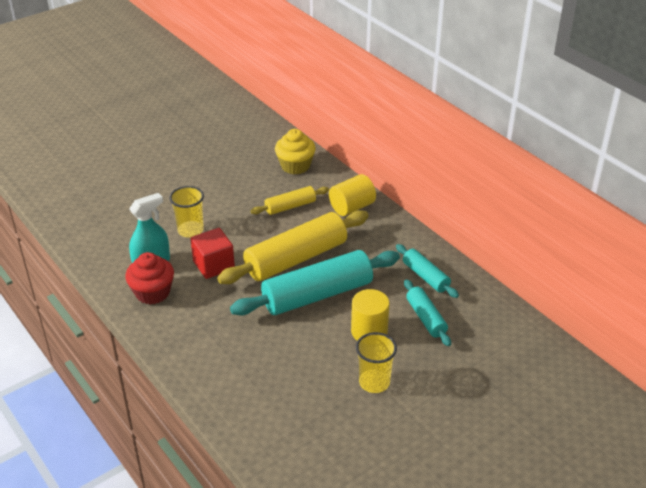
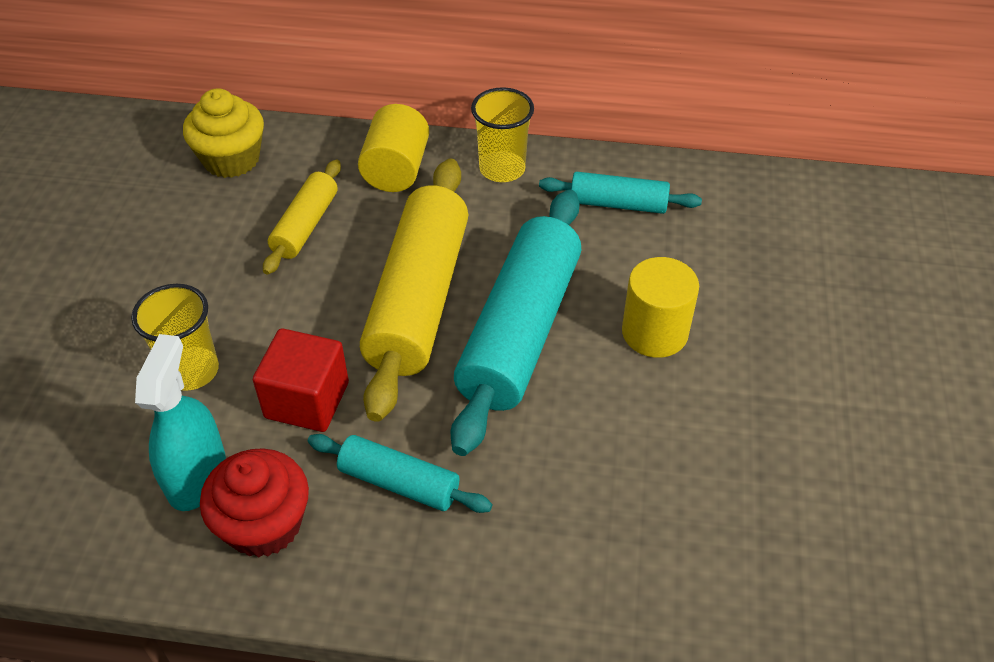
camera: 45 degrees left, 10 degrees up
yellow cup [356,332,397,393] -> yellow cup moved to [471,87,534,182]
turquoise rolling pin [404,279,451,346] -> turquoise rolling pin moved to [308,434,492,513]

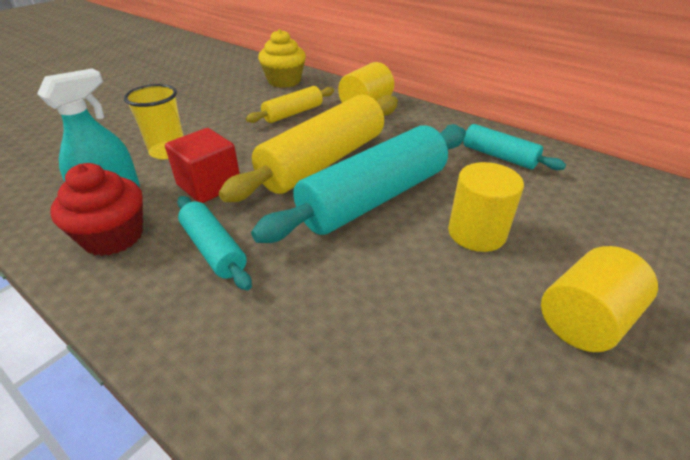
camera: 30 degrees right, 10 degrees down
yellow cup [471,87,534,182] -> none
none -> yellow cylinder [541,246,658,352]

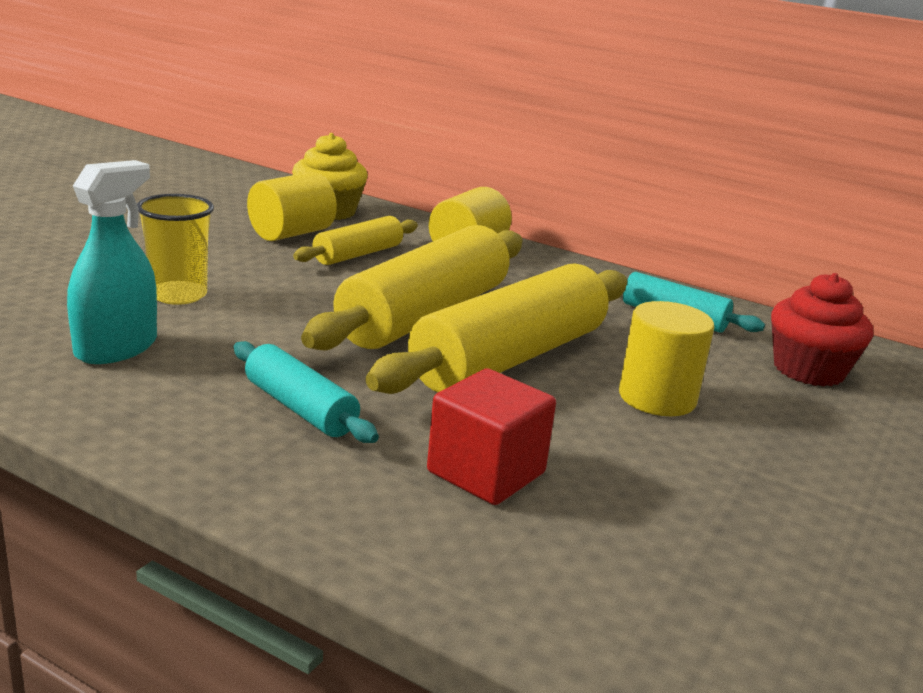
camera: 10 degrees left, 15 degrees down
red cupcake [50,163,143,256] -> red cupcake moved to [771,273,873,386]
red cube [165,128,240,203] -> red cube moved to [427,368,556,505]
turquoise rolling pin [251,125,466,243] -> yellow rolling pin [366,263,627,394]
yellow cylinder [541,246,658,352] -> yellow cylinder moved to [247,172,337,241]

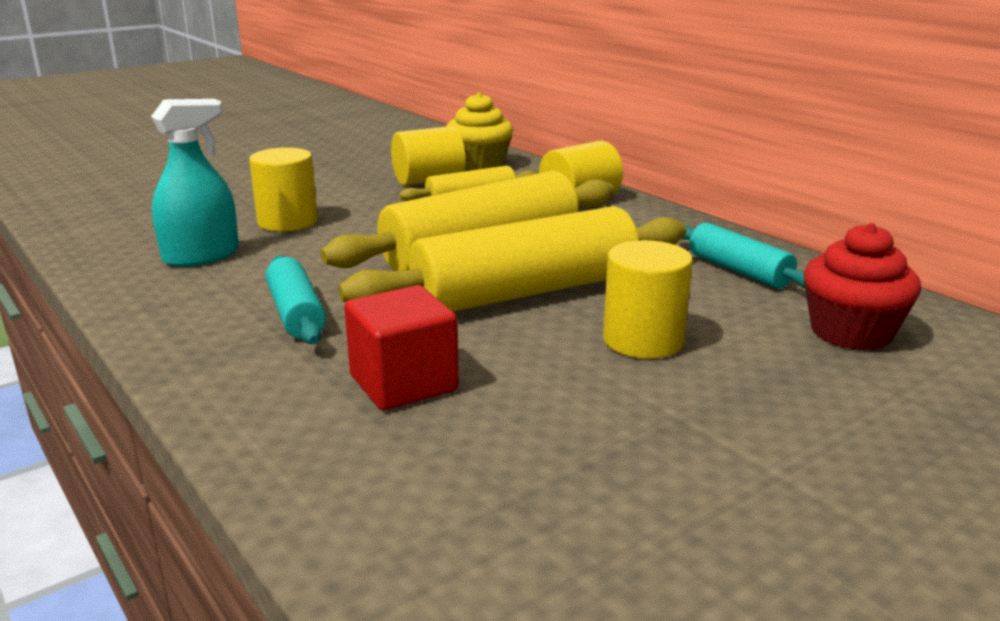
camera: 25 degrees right, 0 degrees up
yellow cup [137,194,214,305] -> yellow cylinder [249,147,318,232]

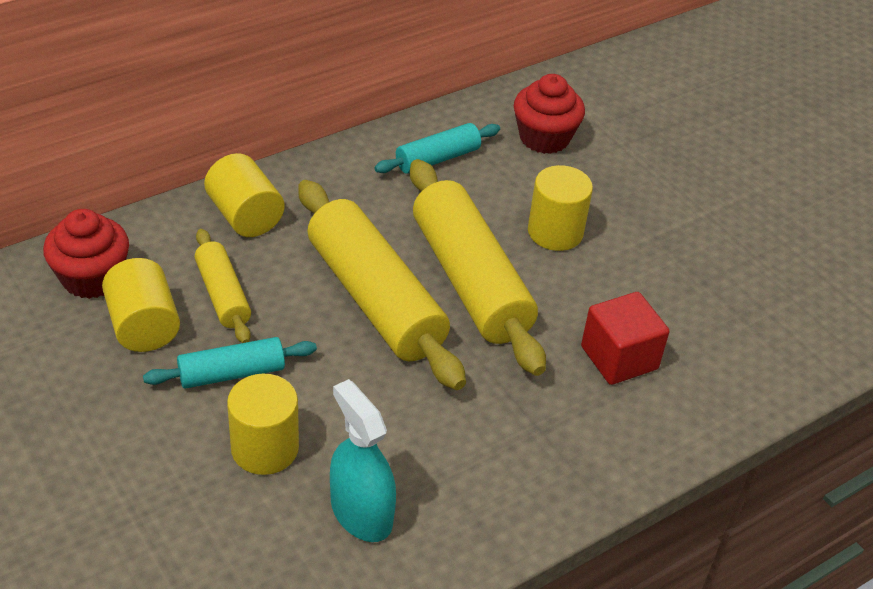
camera: 90 degrees left, 20 degrees up
turquoise rolling pin [266,255,326,344] -> turquoise rolling pin moved to [143,337,317,389]
yellow cupcake [446,92,513,171] -> red cupcake [43,209,129,299]

